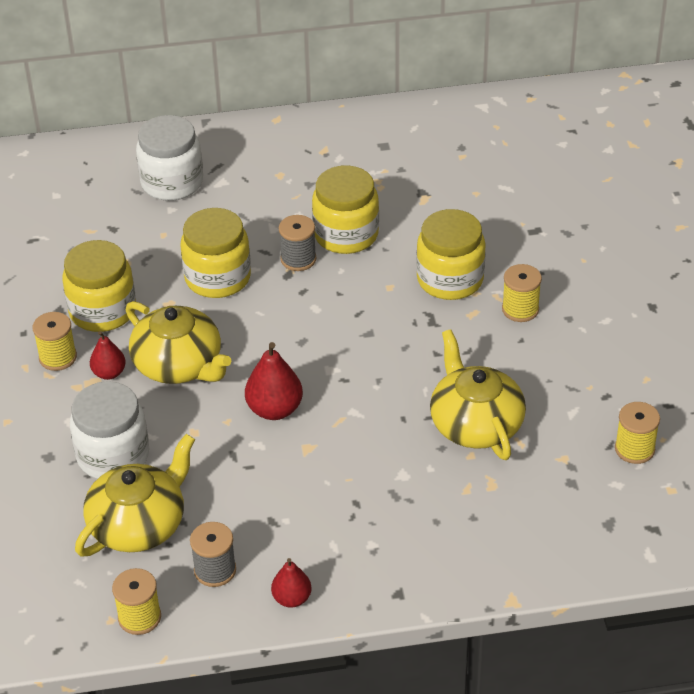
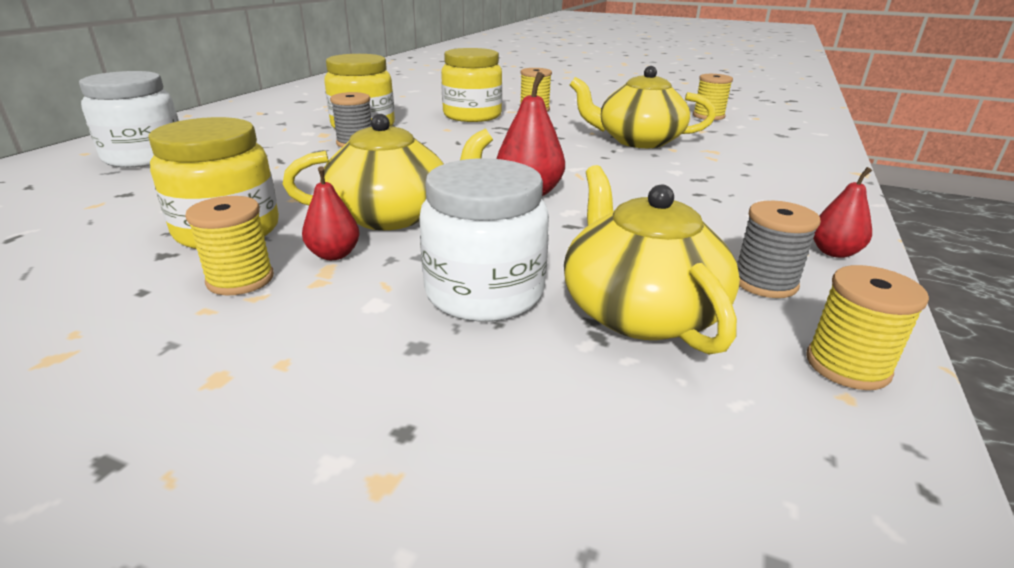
camera: 60 degrees left, 15 degrees down
yellow jar [180,208,251,298] -> none

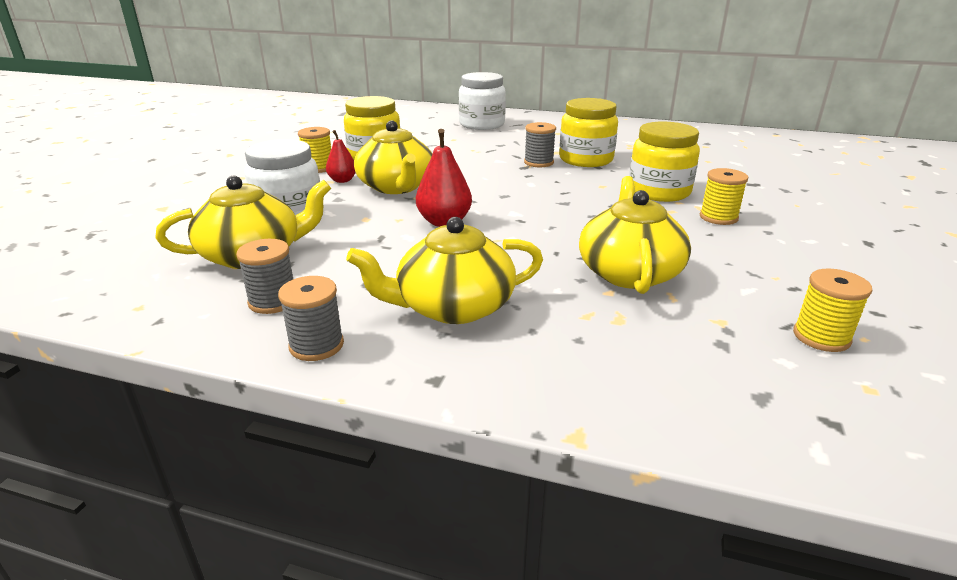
camera: 85 degrees right, 0 degrees up
yellow spool [807,265,929,390] -> none
red pear [813,167,872,258] -> grey spool [278,276,344,361]
none -> yellow teapot [346,217,543,324]

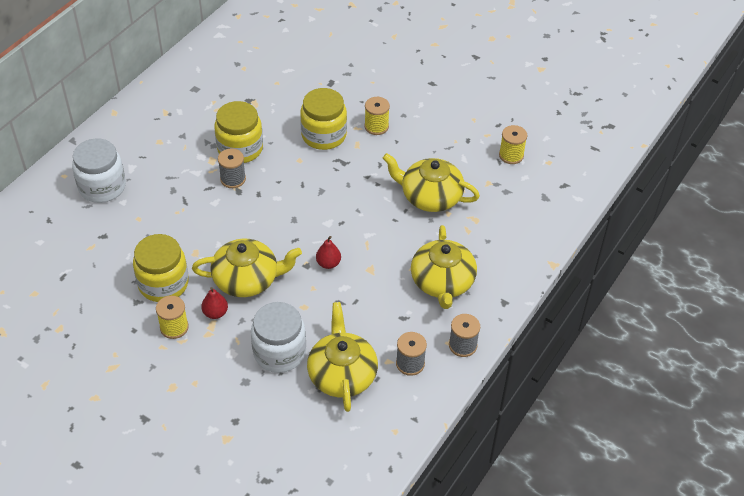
camera: 75 degrees left, 20 degrees up
red pear [416,129,472,227] -> red pear [316,236,341,269], size x0.63

